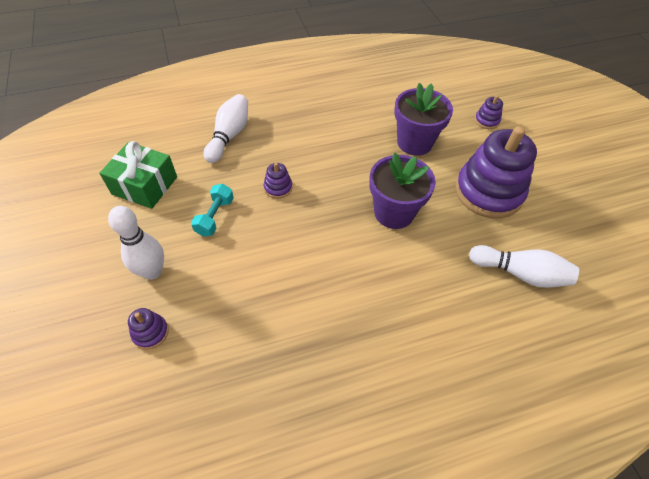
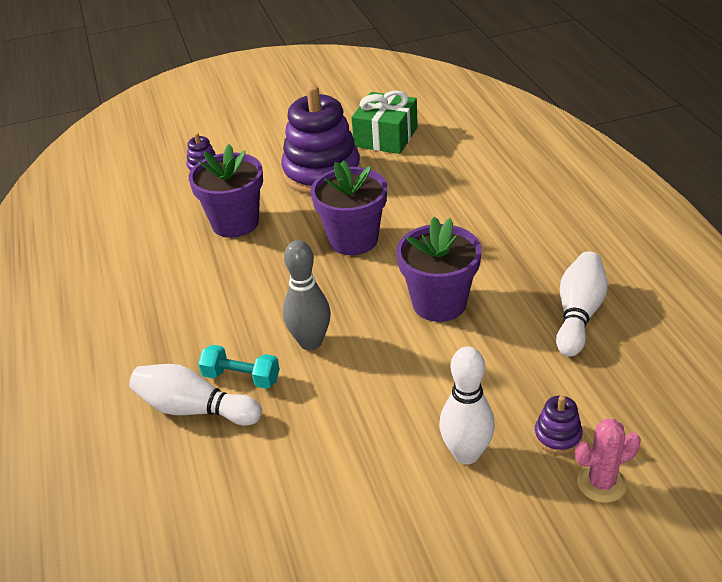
camera: 85 degrees left, 15 degrees down
green gift [99,141,177,209] -> green gift moved to [351,90,418,154]
turquoise dumbbell [191,184,234,237] -> turquoise dumbbell moved to [198,345,280,389]
purple stacking toy [264,163,292,199] -> grey bowling pin [283,240,331,350]
white bowling pin [469,245,579,288] -> white bowling pin moved to [556,251,608,357]
none -> purple flower pot [397,217,482,322]
none -> pink cactus [575,419,641,503]

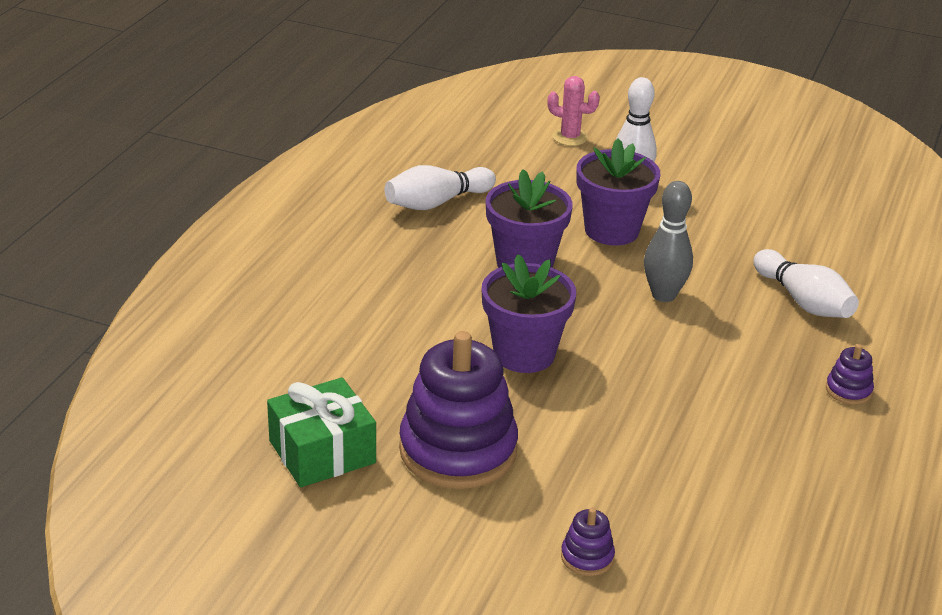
camera: 145 degrees left, 5 degrees down
purple flower pot [189,144,263,238] -> purple flower pot moved to [577,138,660,246]
turquoise dumbbell [198,345,280,389] -> none
purple stacking toy [534,396,583,454] -> purple stacking toy moved to [826,344,874,405]

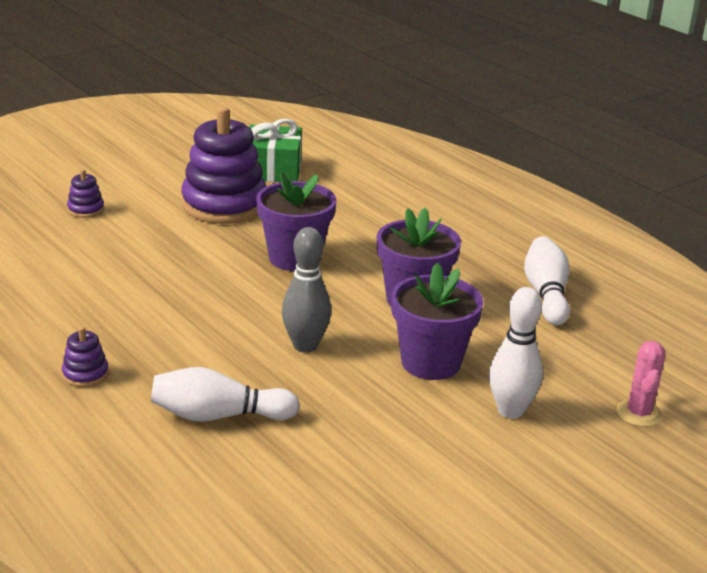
camera: 120 degrees right, 5 degrees down
pink cactus [548,76,600,146] -> pink cactus turned 45 degrees counterclockwise [617,341,666,427]

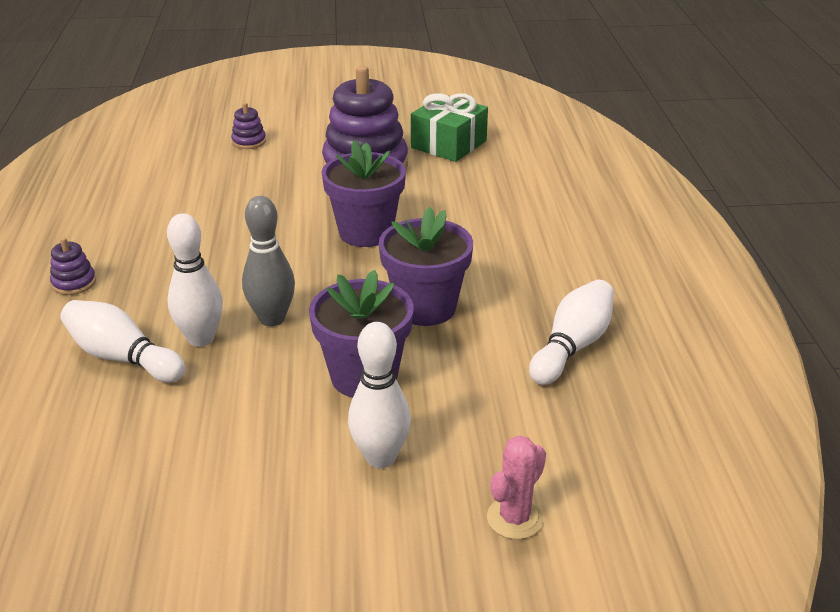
camera: 35 degrees right, 5 degrees up
none -> white bowling pin [167,213,223,347]

